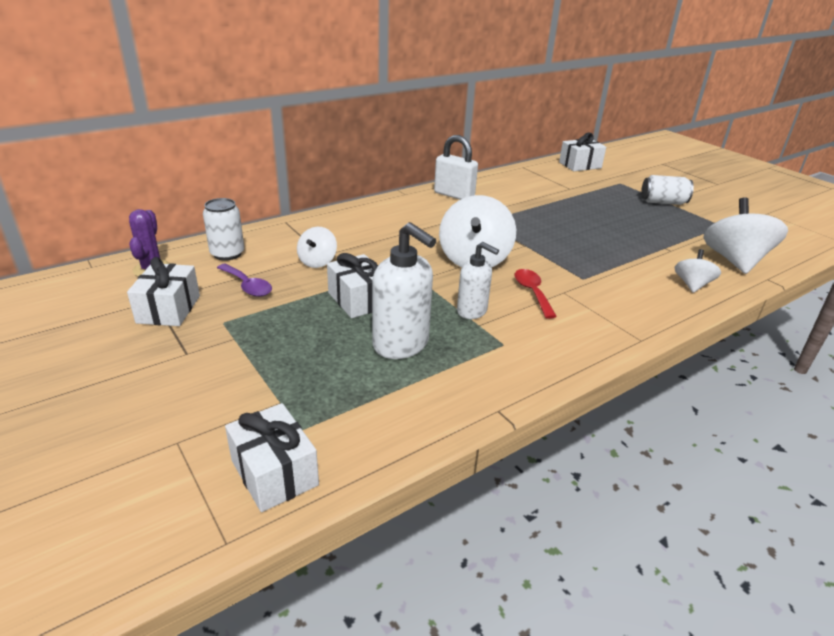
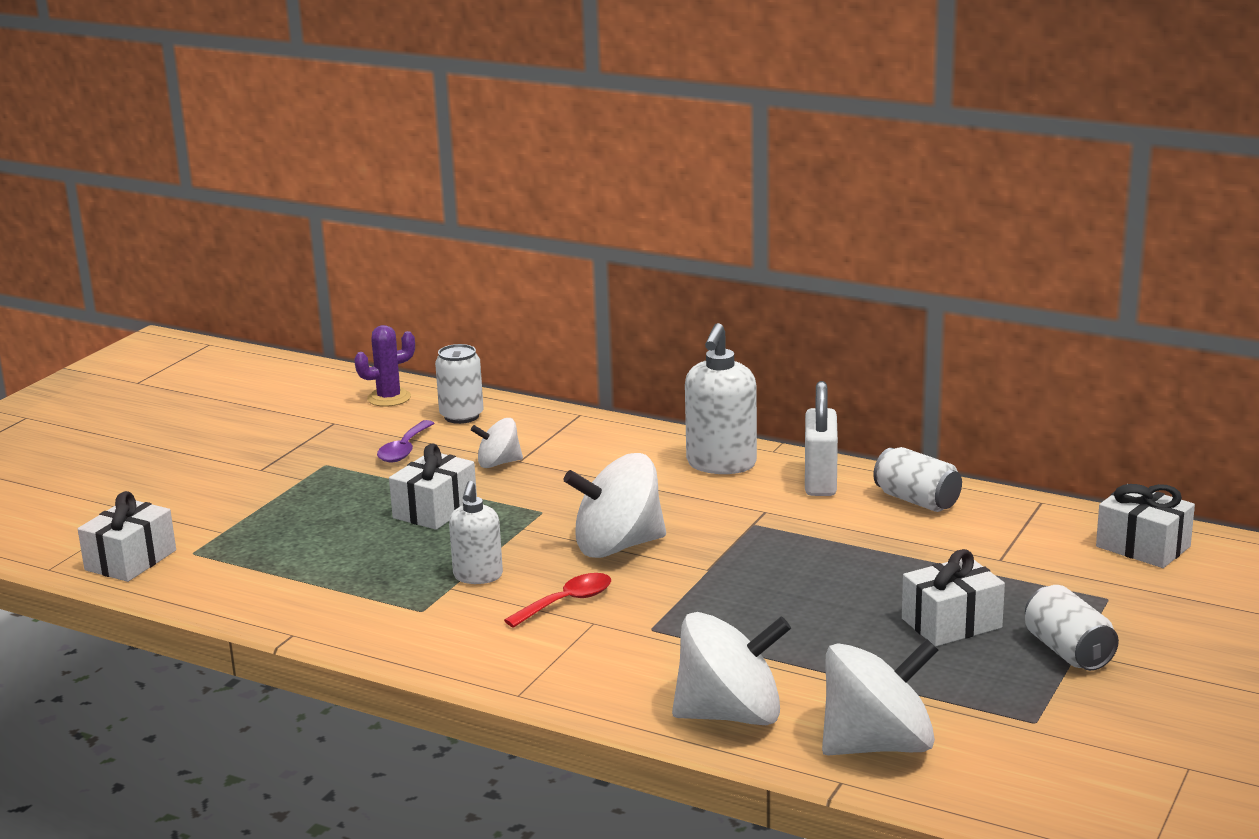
camera: 65 degrees right, 10 degrees down
white gift [127,257,200,326] -> white gift moved to [902,549,1005,647]
white soap dispenser [372,222,436,359] -> white soap dispenser moved to [685,323,757,474]
white spinning top [675,249,721,293] -> white spinning top [672,612,791,725], size x1.85
none -> white can [873,447,962,512]

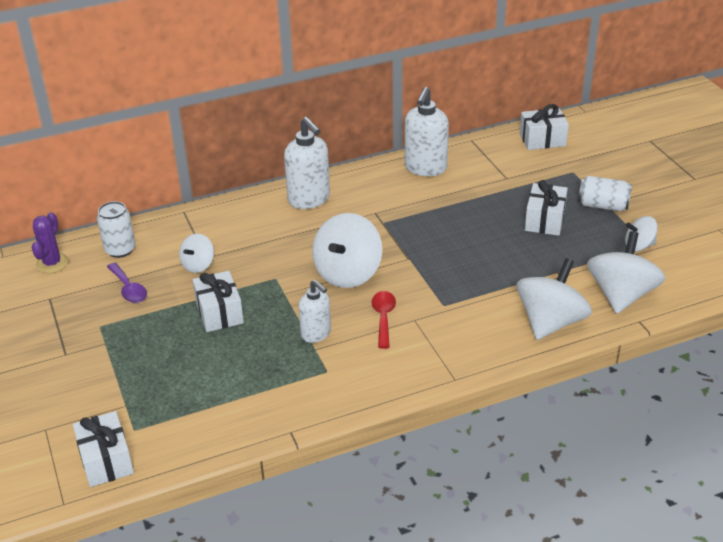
camera: 50 degrees left, 15 degrees up
white padlock [805,381,838,496] -> none
white can [873,447,962,512] -> white soap dispenser [404,87,449,176]
none -> white spinning top [625,216,658,252]

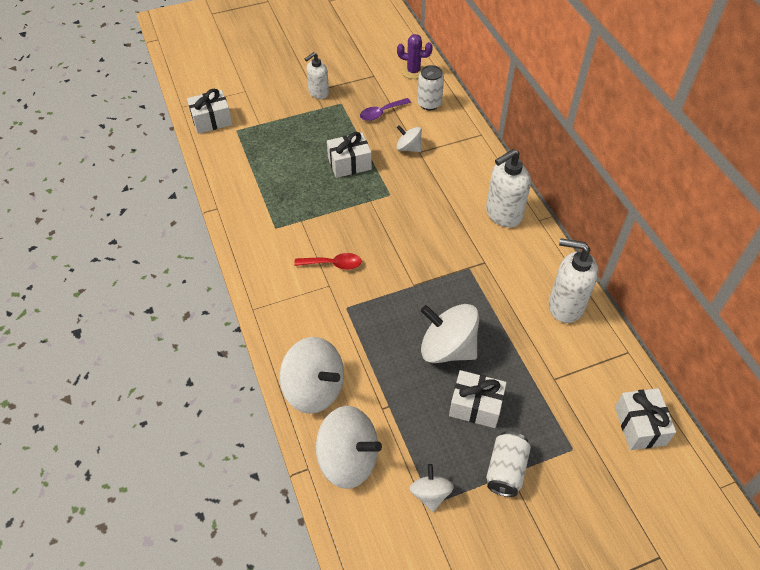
camera: 90 degrees right, 15 degrees up
white soap dispenser [298,280,331,343] -> white soap dispenser moved to [305,52,329,99]
white spinning top [312,213,382,288] -> white spinning top moved to [421,304,479,363]

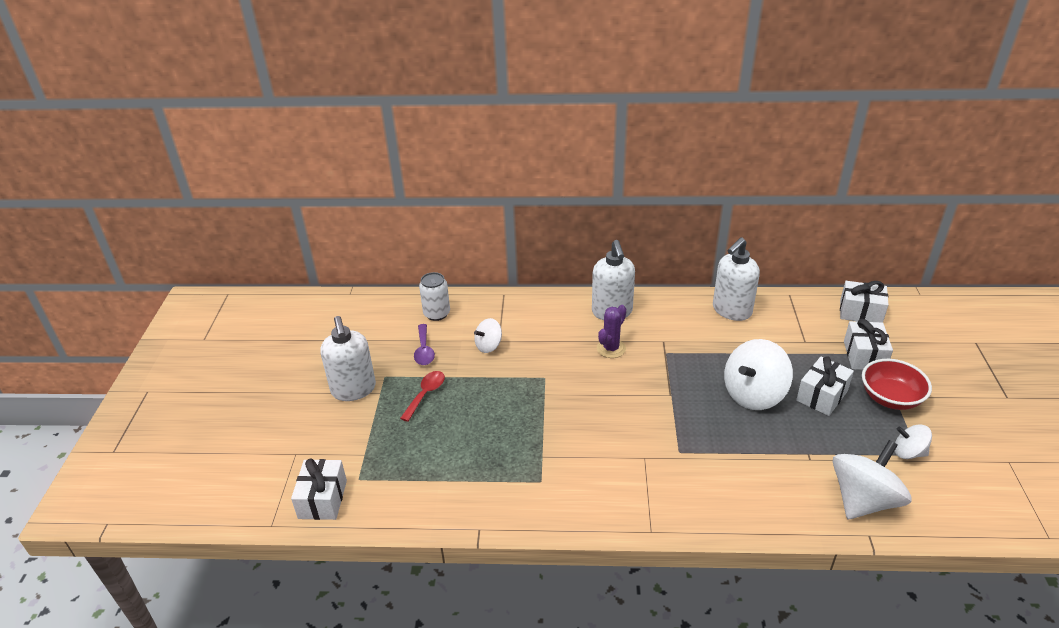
camera: 65 degrees left, 15 degrees down
white spinning top [280,337,344,414] -> none
red spoon [294,253,362,270] -> red spoon moved to [400,371,445,422]
white soap dispenser [305,52,329,99] -> white soap dispenser [321,316,376,401], size x1.58
white gift [327,132,372,178] -> white gift moved to [844,319,893,370]
purple cactus [397,34,433,79] -> purple cactus moved to [597,305,626,358]
white can [486,431,531,497] -> red bowl [862,359,932,410]

